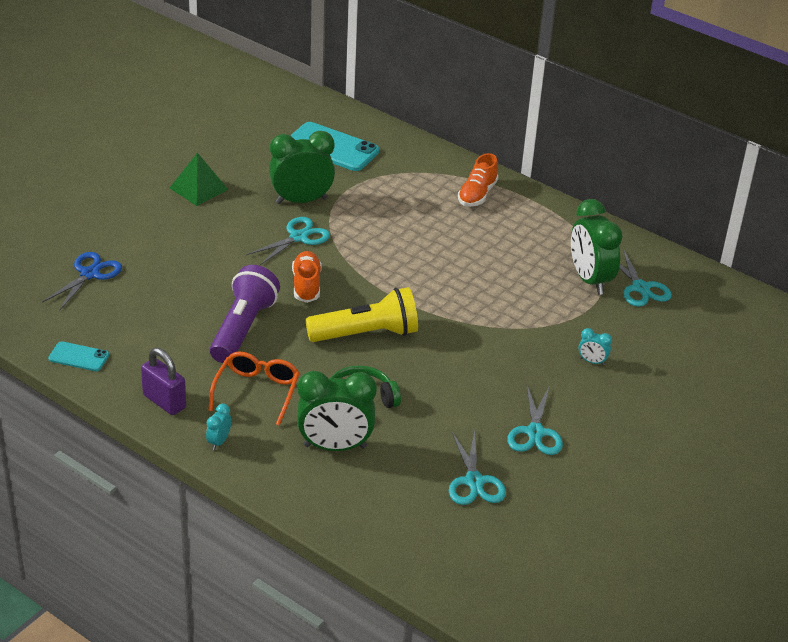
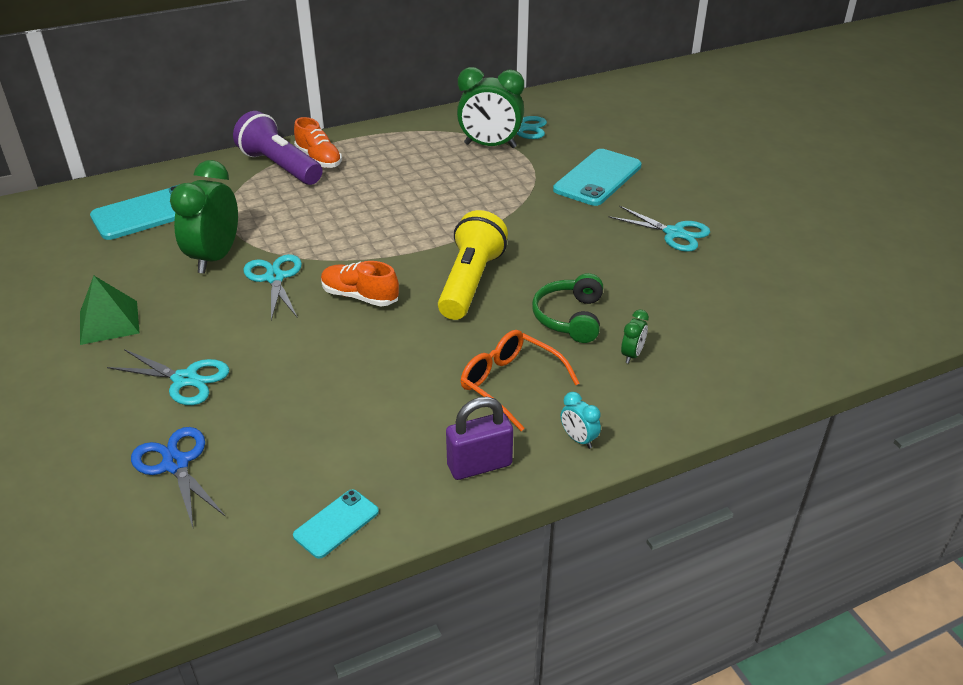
camera: 60 degrees left, 0 degrees up
purple flashlight [210,265,280,363] -> purple flashlight moved to [233,111,322,185]
green clock [297,371,377,451] -> green clock [621,310,649,364], size x0.44
turquoise scissors [449,430,506,505] -> turquoise scissors moved to [107,349,229,405]
turquoise clock [578,328,612,366] -> turquoise phone [553,149,642,206]

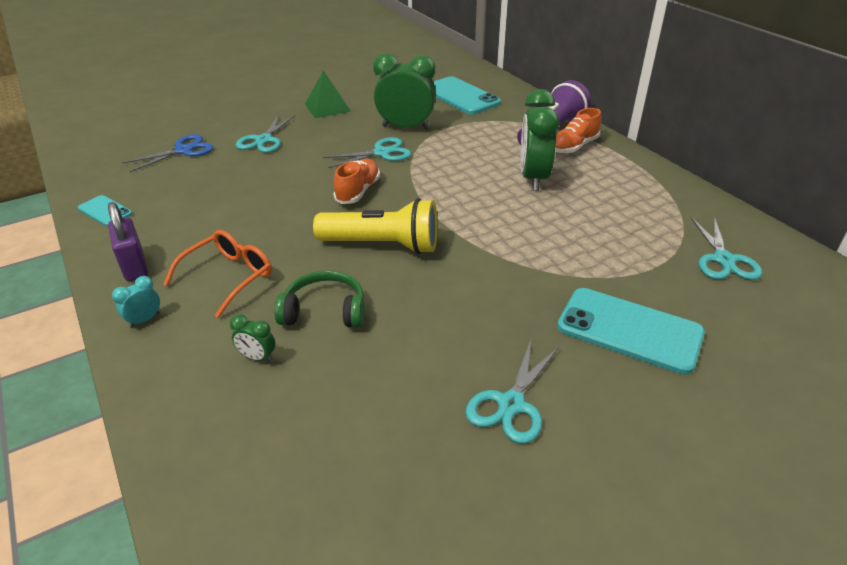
camera: 85 degrees right, 0 degrees up
green clock [457,67,524,148] -> green clock moved to [520,89,559,191]

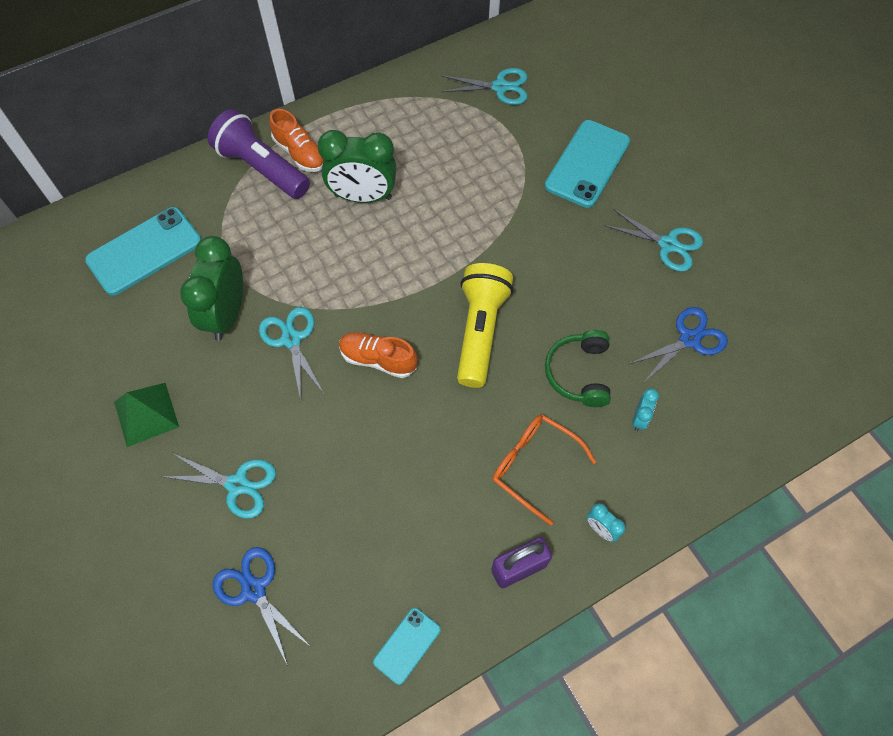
camera: 90 degrees left, 25 degrees up
green clock [230,314,275,362] -> turquoise clock [632,388,659,431]
none -> blue scissors [629,307,728,381]

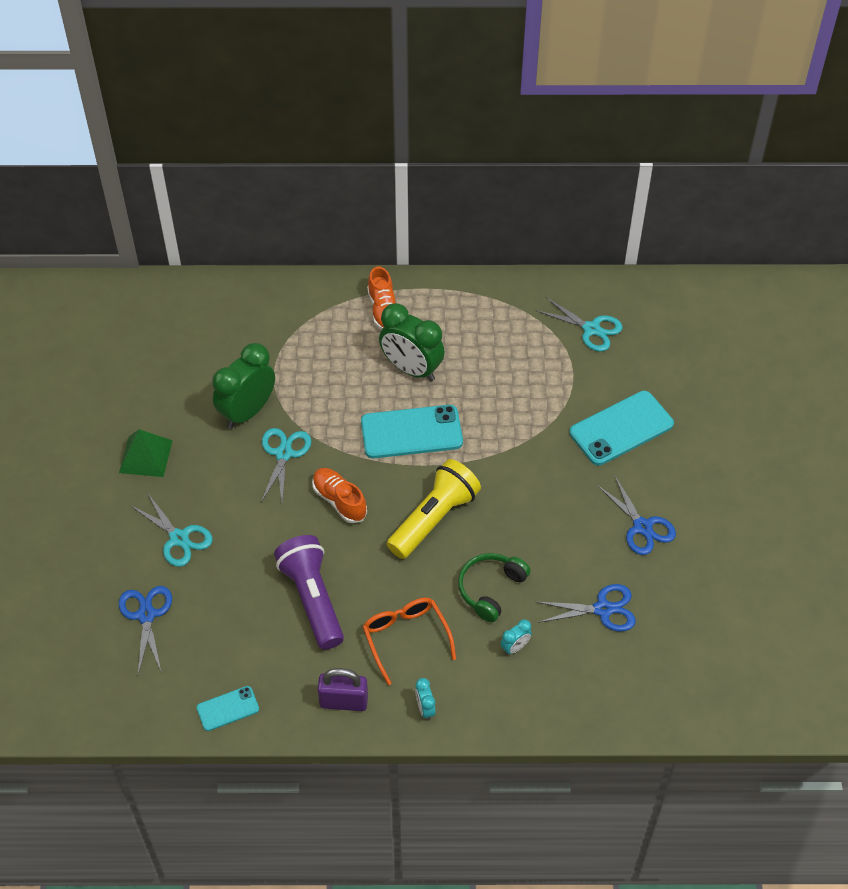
camera: 30 degrees right, 10 degrees down
turquoise phone [85,207,201,295] -> turquoise phone moved to [361,405,463,458]
purple flashlight [208,109,310,199] -> purple flashlight moved to [274,535,344,650]
turquoise scissors [603,209,703,272] -> blue scissors [597,475,676,555]

